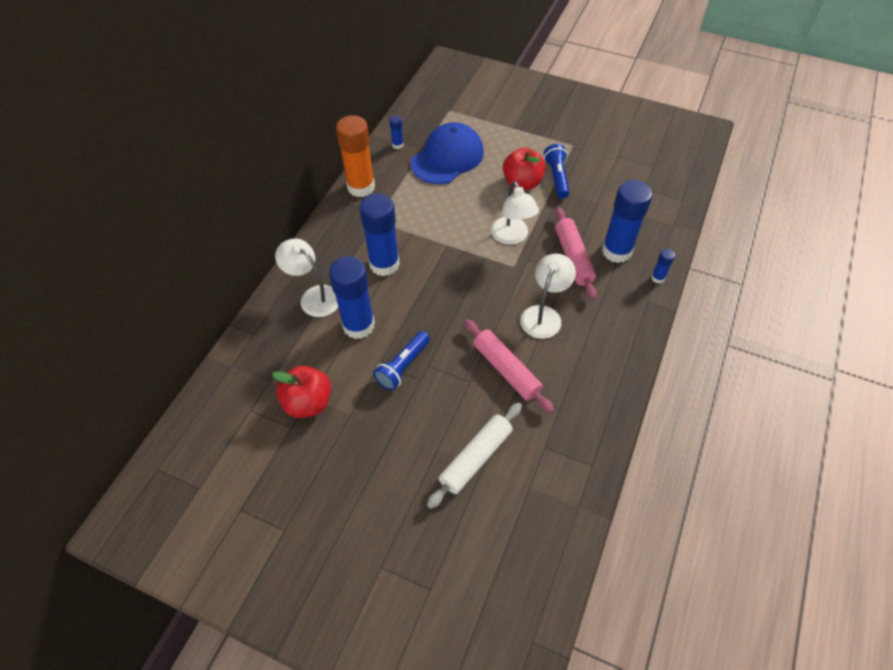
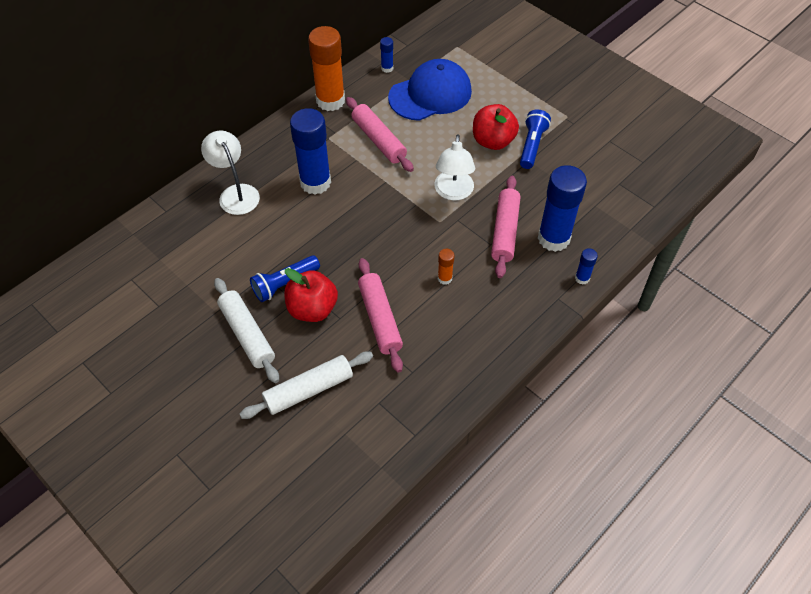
camera: 20 degrees right, 0 degrees up
red apple [272,366,331,418] -> red apple moved to [284,268,338,322]
blue glue stick [329,256,375,339] -> none
white lamp [521,254,576,339] -> orange glue stick [438,249,455,285]
none -> white rolling pin [214,278,279,383]
none -> pink rolling pin [346,97,414,172]

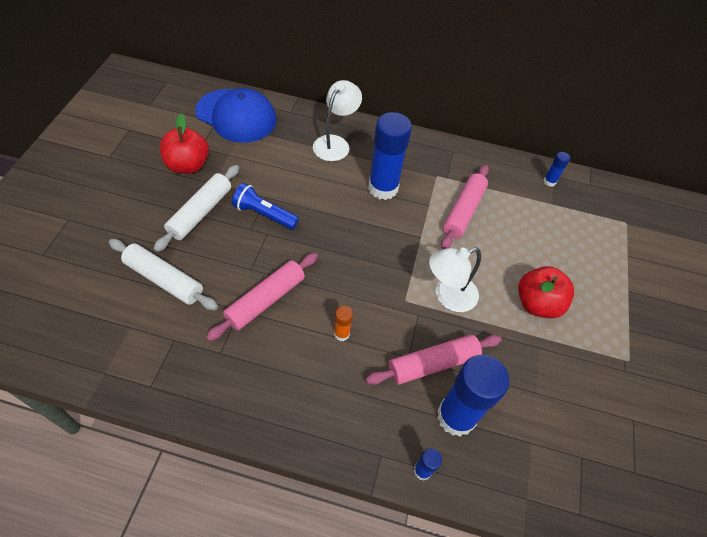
camera: 55 degrees right, 0 degrees up
red apple [284,268,338,322] -> red apple moved to [160,114,209,174]
orange glue stick [308,26,345,111] -> none
blue cap [388,59,472,121] -> blue cap moved to [195,88,276,143]
blue flashlight [520,109,551,169] -> none

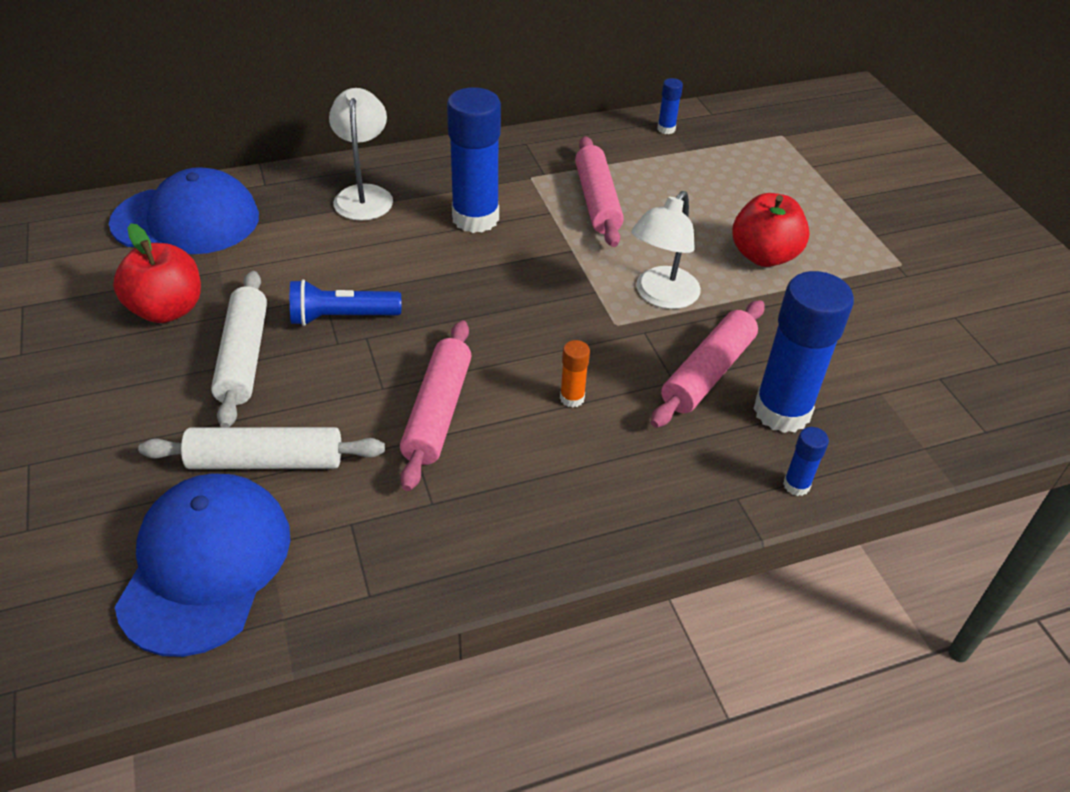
camera: 30 degrees left, 10 degrees down
none -> blue cap [115,474,291,657]

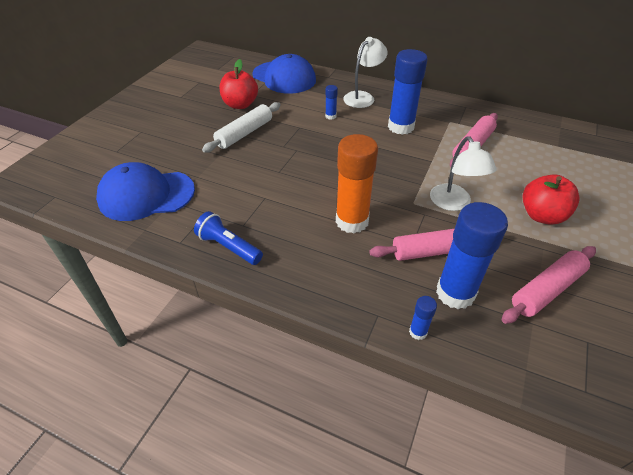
camera: 45 degrees right, 0 degrees up
blue cap [115,474,291,657] -> blue cap turned 150 degrees counterclockwise [96,162,195,221]
white rolling pin [138,427,385,469] -> none
blue flashlight [290,279,401,326] -> blue flashlight moved to [194,211,263,265]
pink rolling pin [400,320,472,491] -> pink rolling pin moved to [501,246,596,324]
orange glue stick [560,340,590,408] -> orange glue stick [336,134,378,233], size x2.28
white lamp [631,191,701,309] -> white lamp turned 90 degrees counterclockwise [430,136,497,211]
blue glue stick [657,78,683,134] -> blue glue stick moved to [325,85,338,119]

